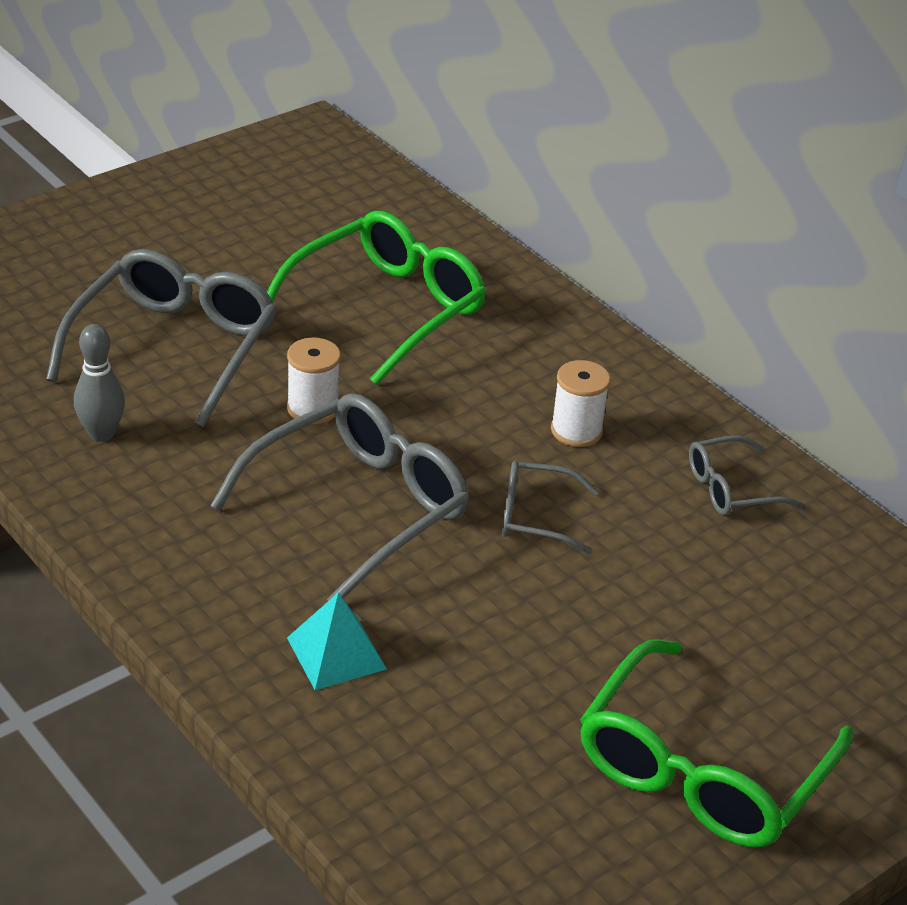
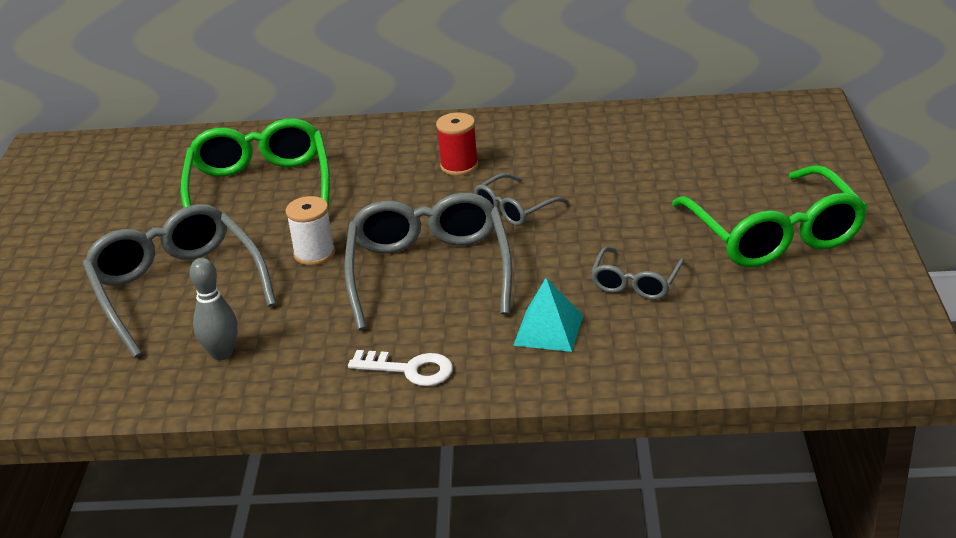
camera: 45 degrees left, 5 degrees down
white spool [551,360,610,447] -> red spool [436,112,478,176]
grey glasses [689,435,804,515] -> grey glasses moved to [591,247,685,300]
none -> white key [348,350,453,386]

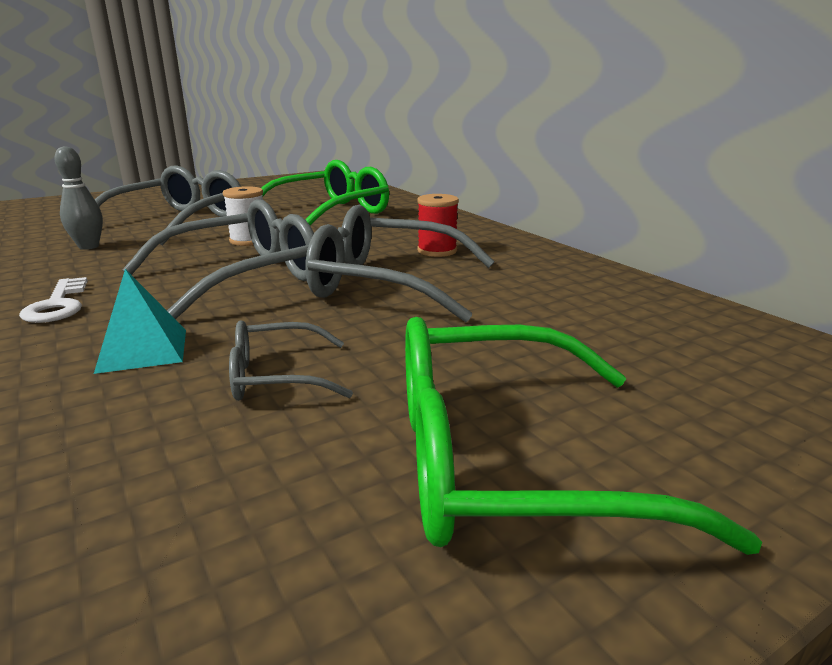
camera: 55 degrees right, 10 degrees down
grey glasses [474,173,569,226] -> grey glasses [305,205,495,322], size x1.96
green glasses [672,165,868,268] -> green glasses turned 45 degrees clockwise [405,317,762,555]

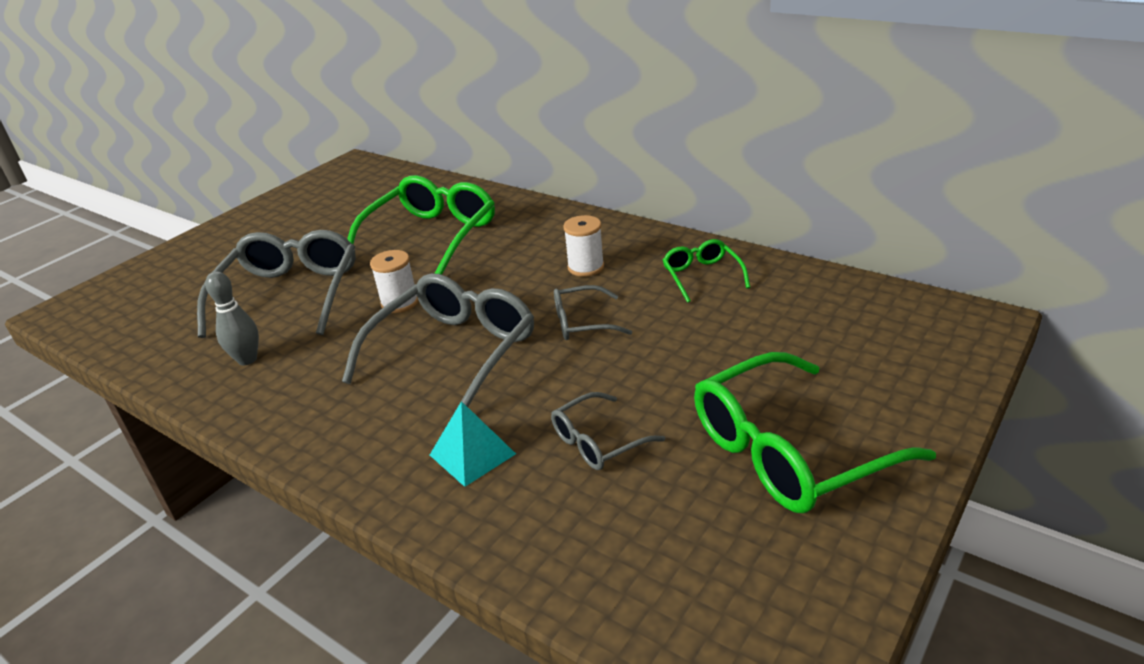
camera: 20 degrees left, 10 degrees up
white key [19,277,88,323] -> none
grey glasses [305,205,495,322] -> grey glasses [554,285,632,340], size x0.51
red spool [417,194,459,257] -> white spool [563,215,604,277]
none -> green glasses [663,239,750,303]

